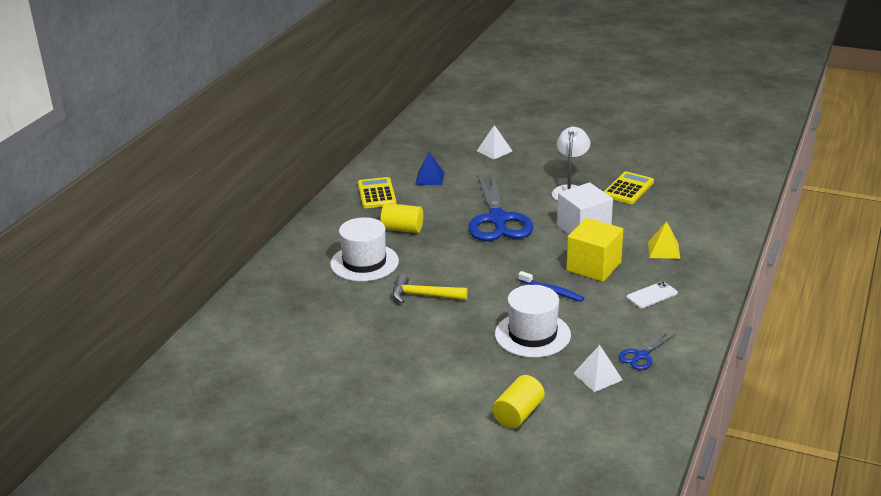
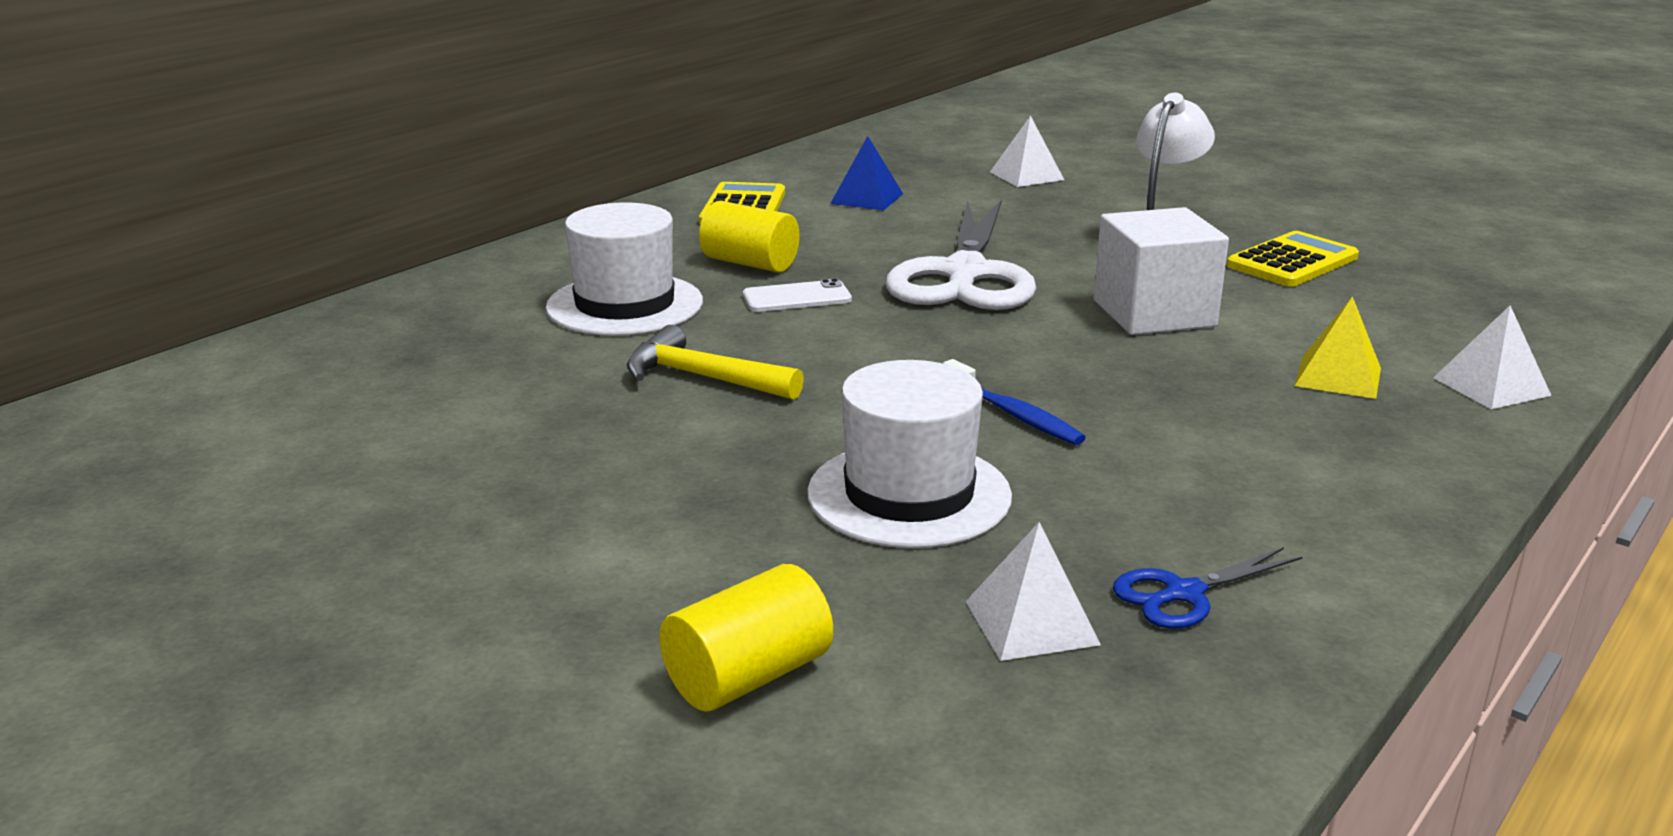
camera: 15 degrees right, 5 degrees down
blue scissors [468,172,533,241] -> white scissors [886,199,1036,310]
yellow cube [566,218,623,282] -> none
white phone [627,281,678,308] -> white phone moved to [743,279,852,312]
none -> white pyramid [1433,306,1552,409]

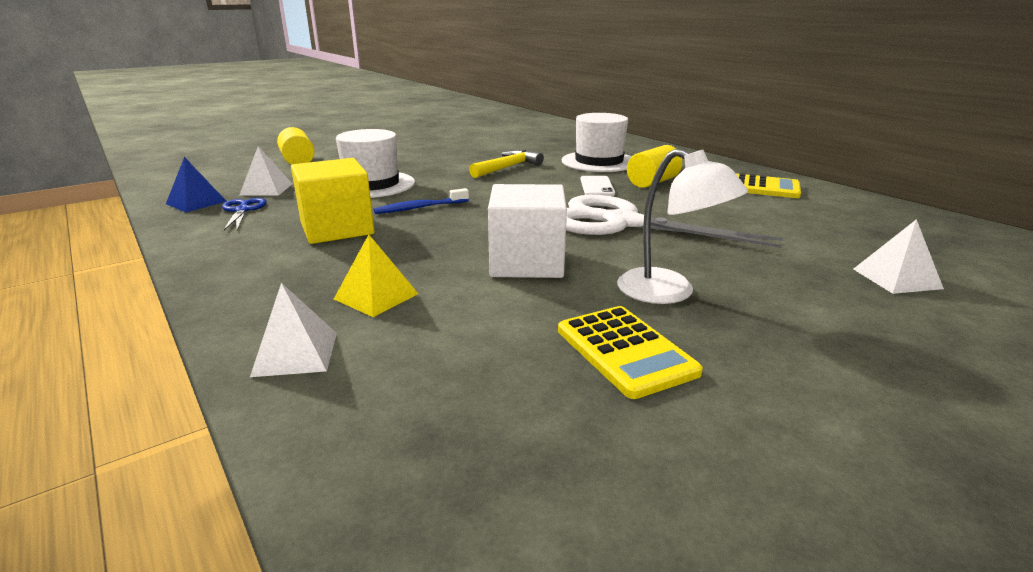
camera: 105 degrees right, 0 degrees up
blue pyramid [830,136,903,211] -> blue pyramid moved to [166,157,227,212]
none -> yellow cube [291,158,375,244]

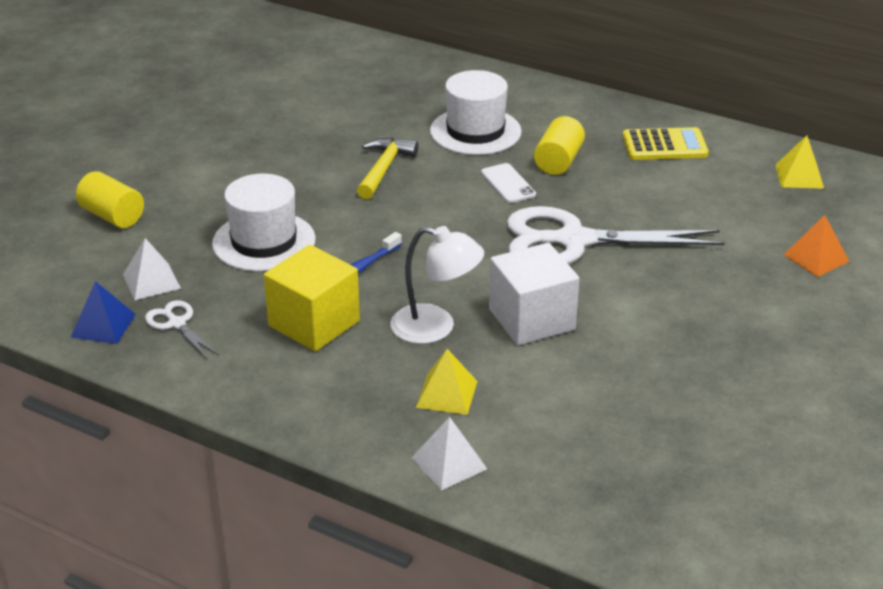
camera: 25 degrees left, 10 degrees up
blue scissors [222,198,267,230] -> white scissors [145,300,219,359]
yellow calculator [558,306,703,399] -> none
white lamp [617,149,748,304] -> white lamp moved to [390,226,484,344]
white pyramid [853,219,944,294] -> orange pyramid [784,215,850,277]
none -> yellow pyramid [775,135,824,189]

